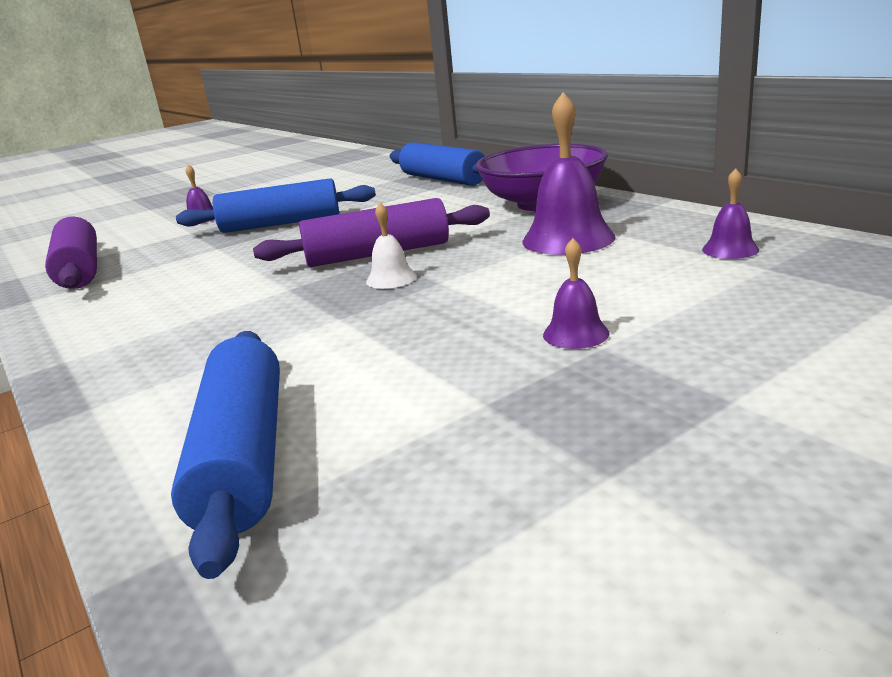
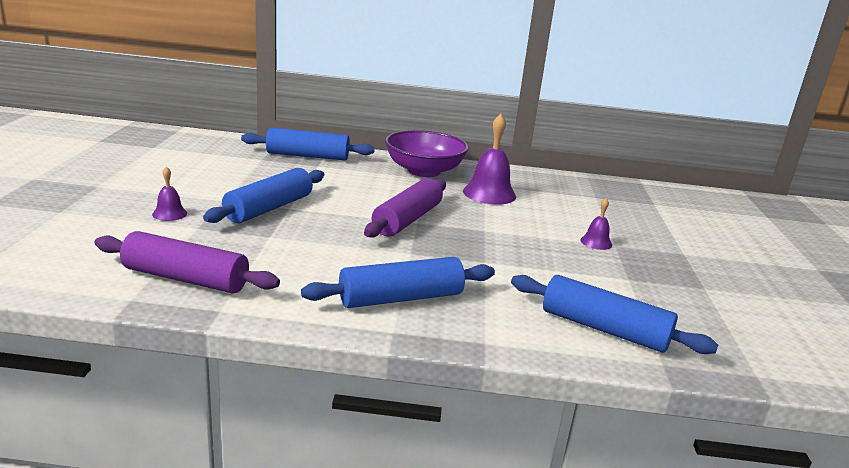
camera: 55 degrees left, 0 degrees up
white bell [366,203,417,289] -> none
purple bell [702,168,759,259] -> none
none -> blue rolling pin [301,257,495,308]

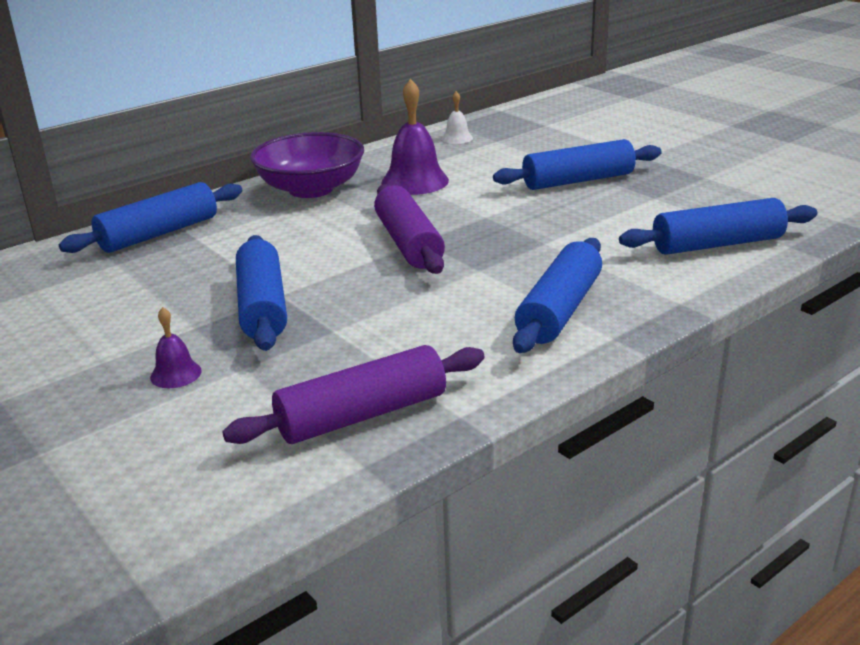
camera: 40 degrees left, 5 degrees up
purple bell [580,198,612,250] -> blue rolling pin [493,139,662,190]
none -> white bell [442,91,473,144]

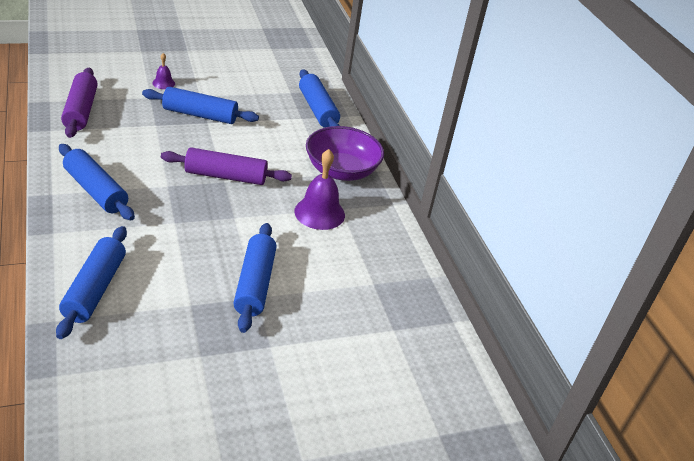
camera: 105 degrees right, 10 degrees up
white bell [442,91,473,144] -> none

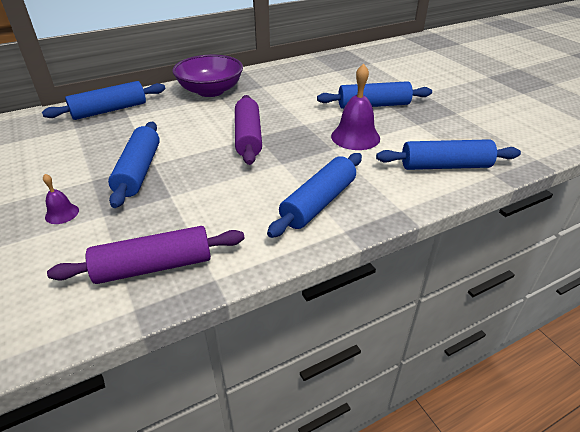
camera: 95 degrees left, 0 degrees up
purple bell [294,149,345,230] -> purple bell moved to [331,63,380,150]

